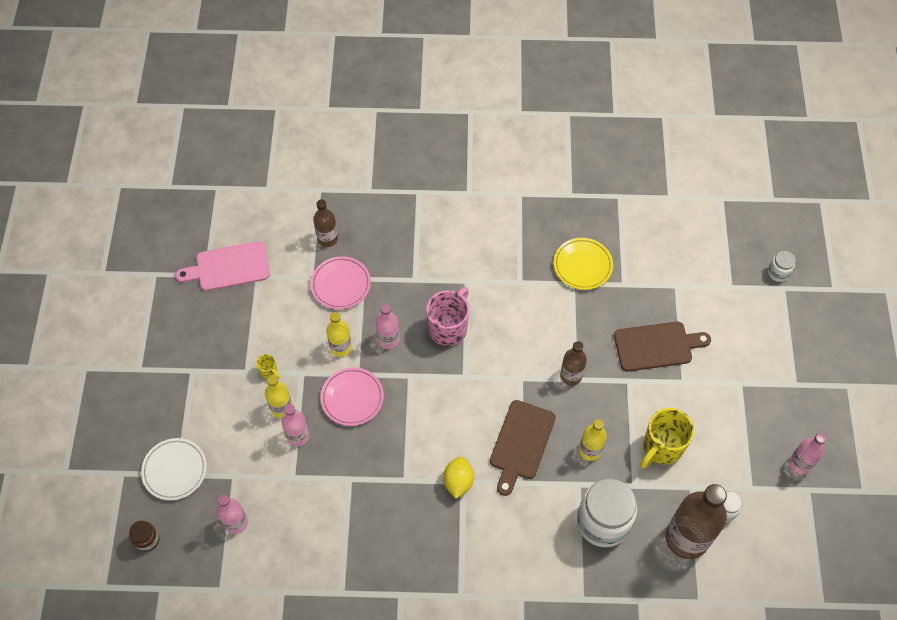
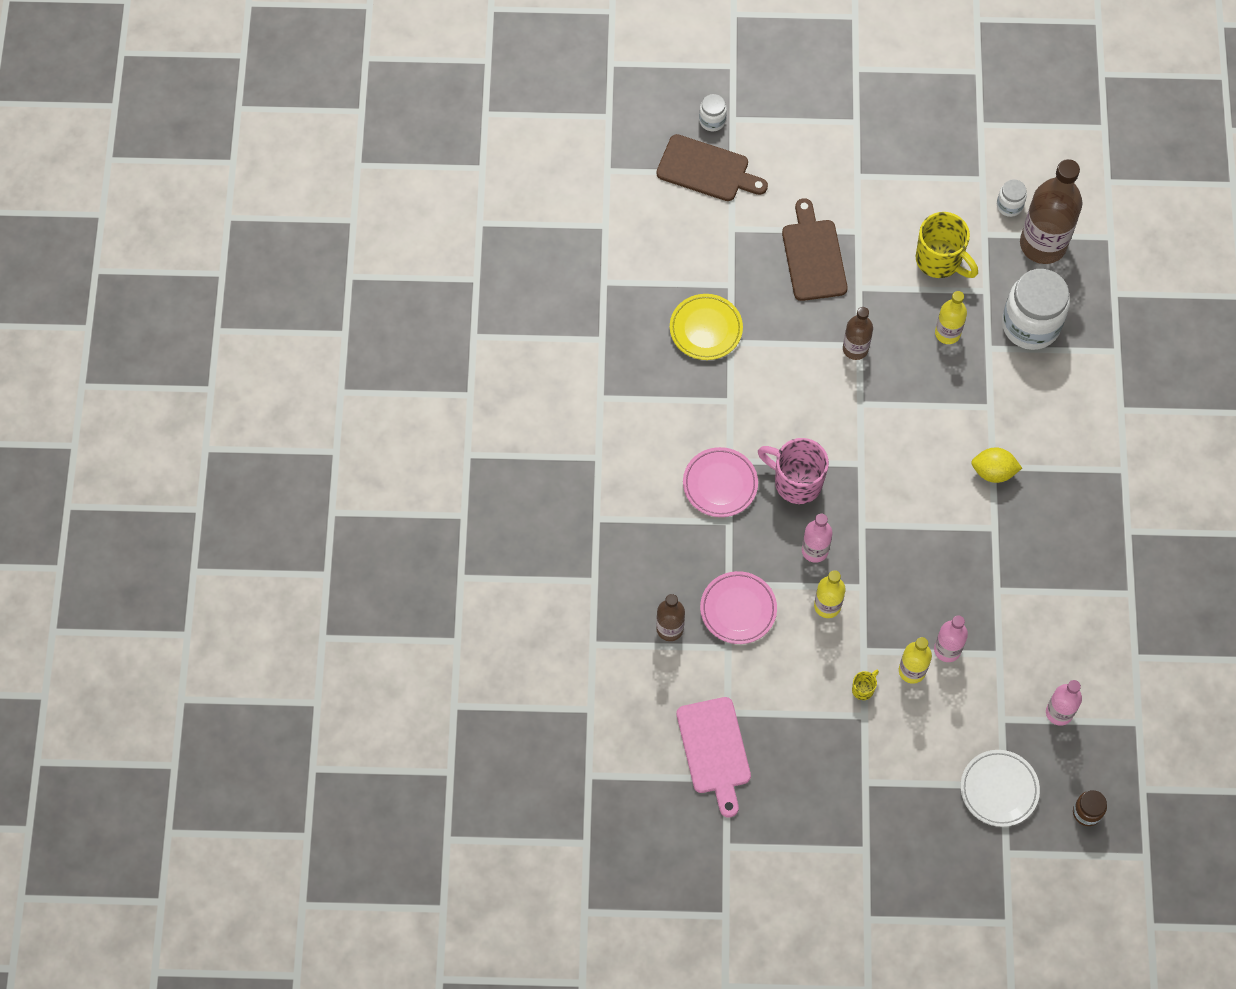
camera: 90 degrees left, 5 degrees up
pink plate [321,367,384,426] -> pink plate moved to [683,447,758,517]
brown cutting board [490,400,556,496] -> brown cutting board moved to [656,134,768,201]
pink bottle [789,433,827,474] -> none

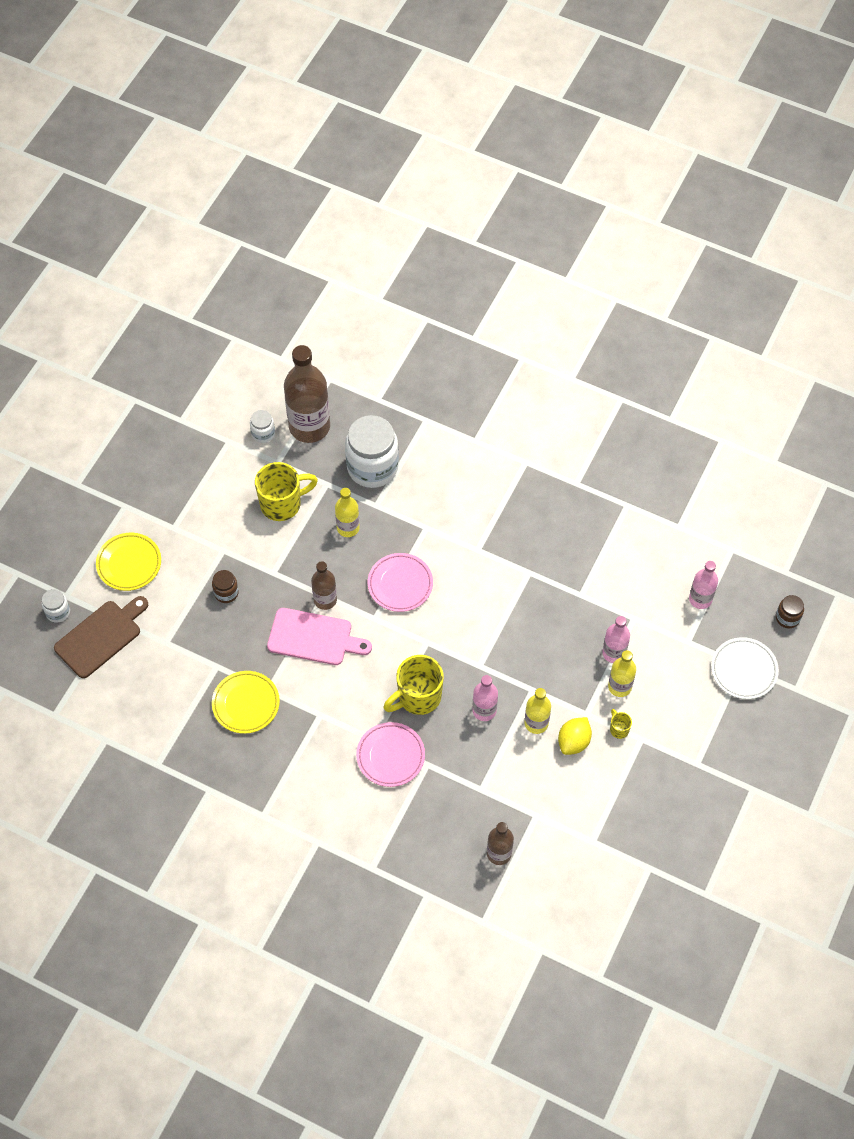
camera: 65 degrees left, 5 degrees down
pink cutting board [676,697,751,817] -> pink cutting board moved to [267,608,372,665]
pink plate [700,571,777,644] -> pink plate moved to [368,553,433,612]
pink mug [758,438,829,504] -> yellow mug [383,655,444,715]
brown cutting board [782,198,848,301] -> brown jar [212,570,239,603]
yellow lemon [971,447,1022,483] -> yellow lemon moved to [558,717,592,755]
none -> yellow plate [96,533,161,591]

